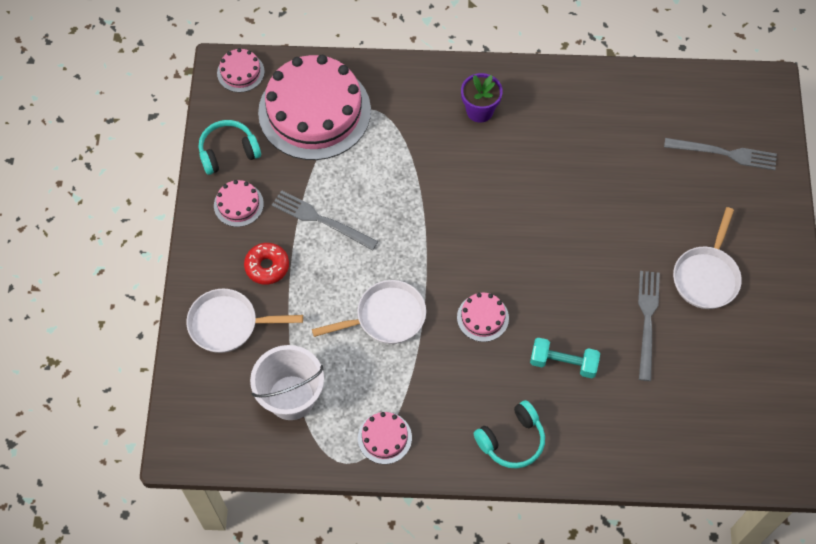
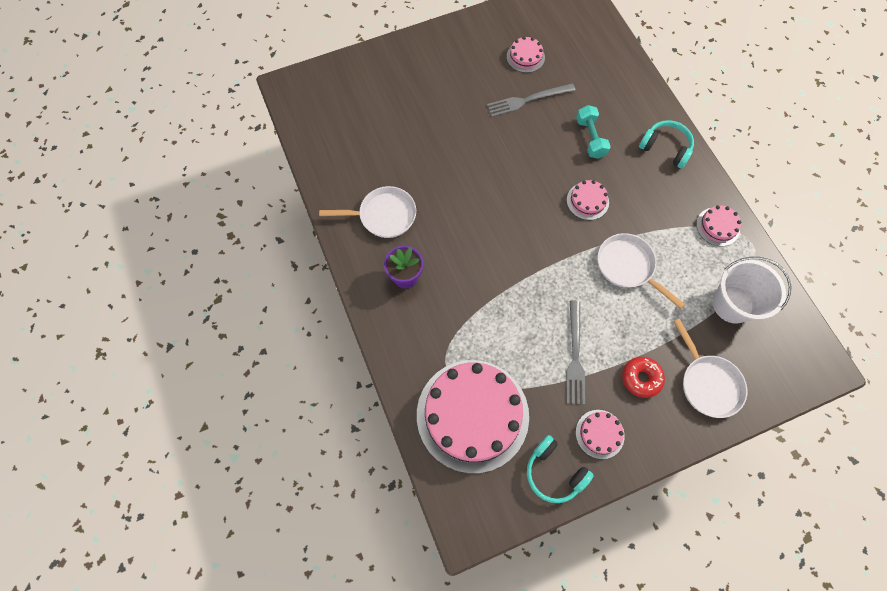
camera: 115 degrees left, 5 degrees up
pink cake [217,48,265,92] -> pink cake moved to [507,36,545,73]
grey fork [664,138,777,170] -> none
white pan [673,207,742,309] -> white pan moved to [319,186,416,238]

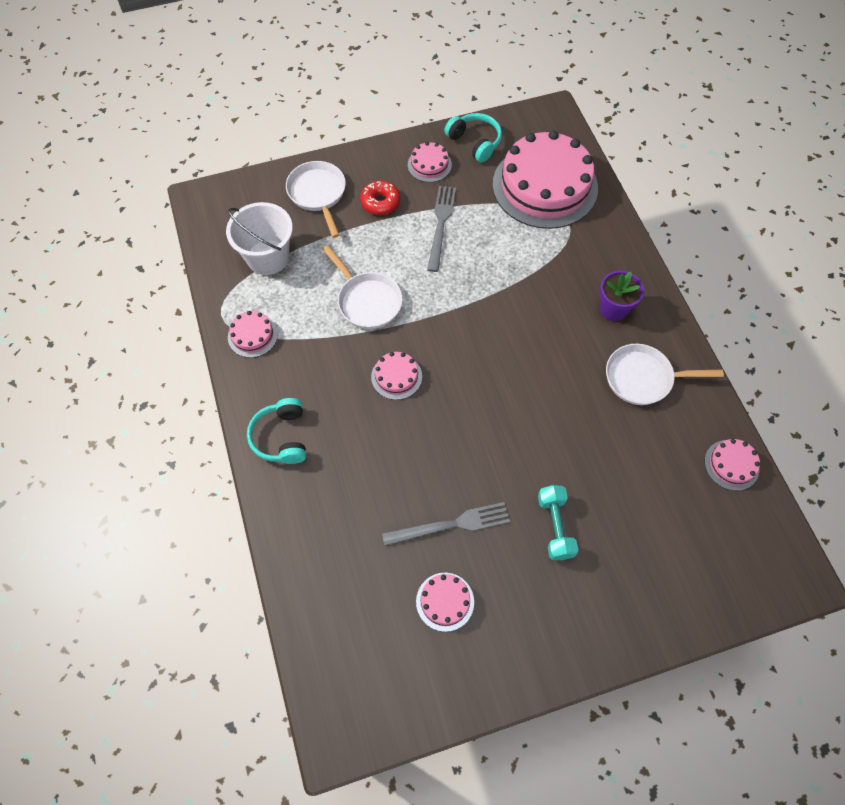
camera: 175 degrees left, 5 degrees down
turquoise dumbbell [576,105,611,159] -> turquoise dumbbell moved to [538,485,579,560]
turquoise headphones [639,120,694,168] -> turquoise headphones turned 45 degrees clockwise [247,398,306,464]
none -> pink cake [705,439,760,491]

